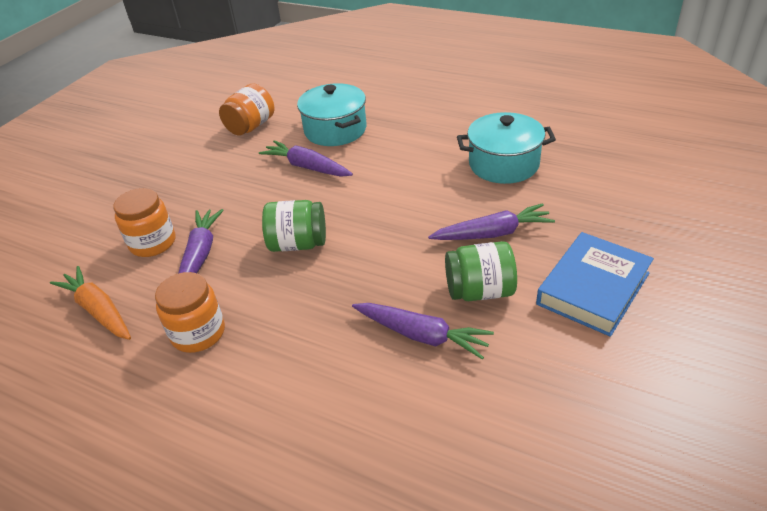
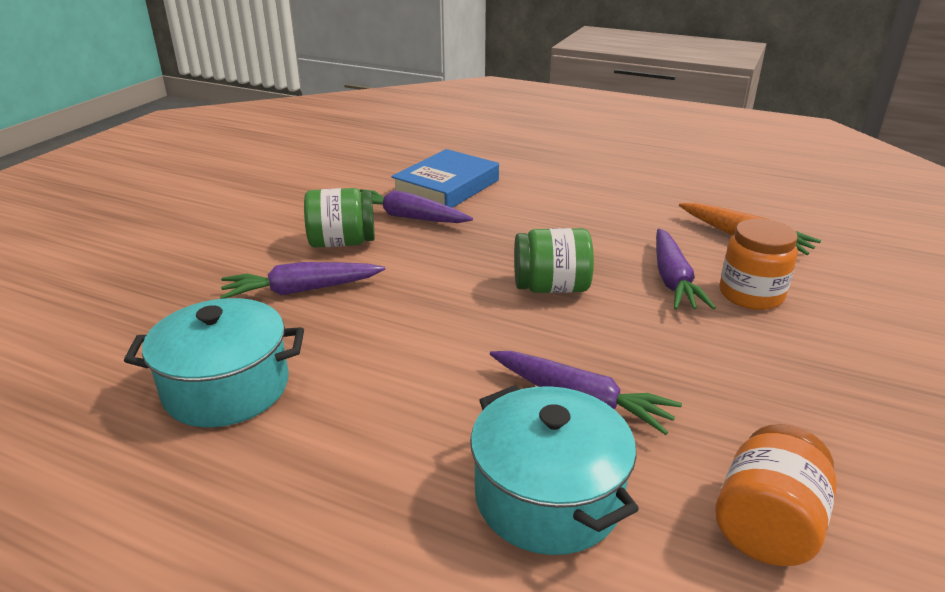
camera: 175 degrees right, 10 degrees down
orange jar [155,272,225,353] -> none
blue book [536,232,654,337] -> blue book moved to [391,149,499,208]

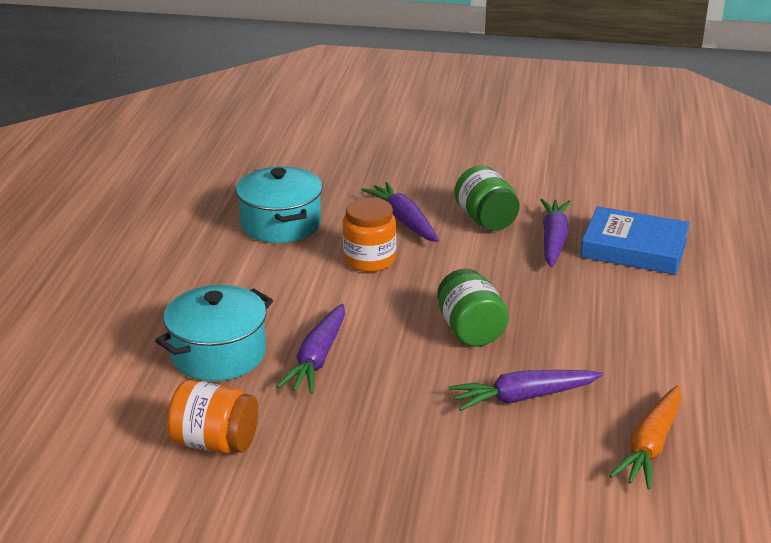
camera: 75 degrees right, 0 degrees up
orange jar [719,219,798,310] -> orange jar moved to [343,198,396,272]

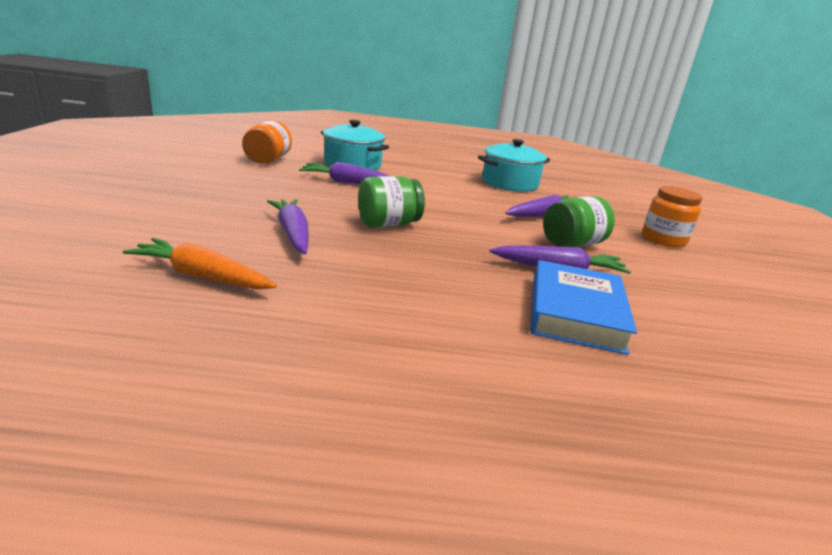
camera: 80 degrees right, 5 degrees down
orange jar [343,198,396,272] -> orange jar moved to [642,186,702,248]

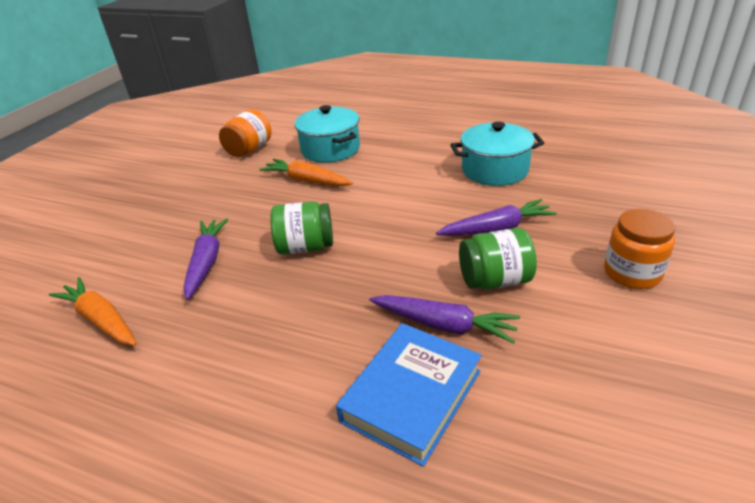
camera: 25 degrees right, 10 degrees up
purple carrot [299,162,390,184] -> orange carrot [259,159,353,186]

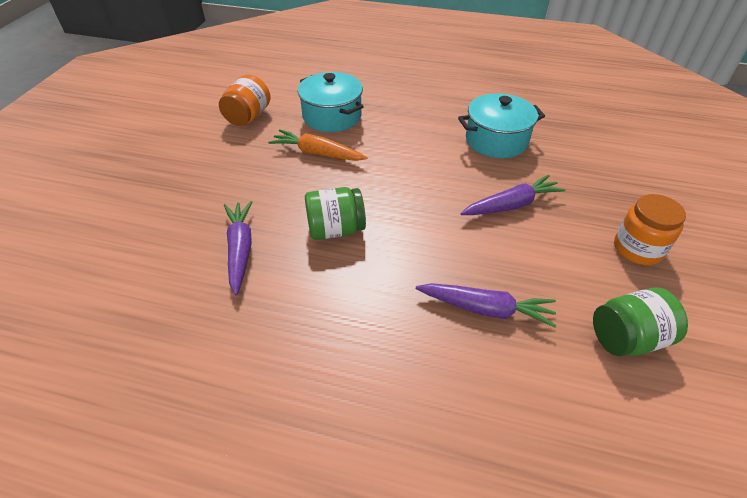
camera: 10 degrees left, 10 degrees up
orange carrot [49,277,137,346] -> none
blue book [336,323,482,467] -> none
green jar [459,228,537,290] -> green jar moved to [593,288,688,356]

